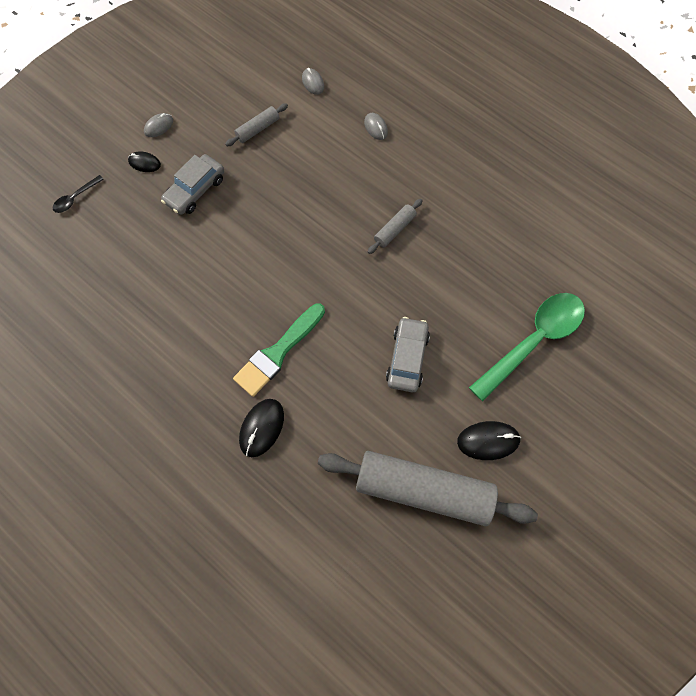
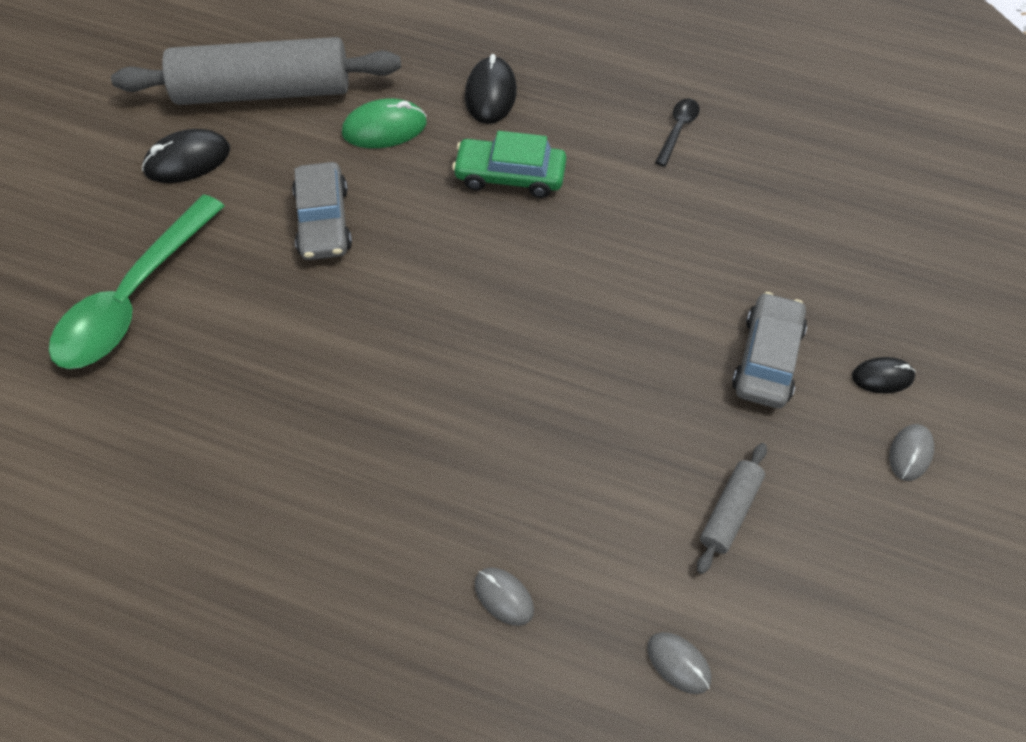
camera: 160 degrees right, 10 degrees down
black spoon [53,175,104,213] -> black spoon moved to [655,99,700,167]
green brush [233,303,325,397] -> green car [452,131,566,198]
grey rolling pin [368,199,423,254] -> none
none -> green mouse [342,99,427,148]

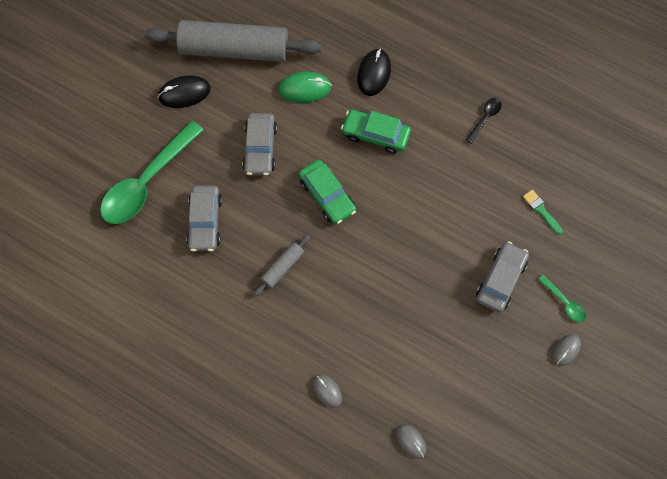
camera: 10 degrees right, 10 degrees up
grey rolling pin [697,443,767,574] -> grey rolling pin moved to [254,235,311,296]
black mouse [852,357,916,393] -> green spoon [538,275,587,322]
none -> grey car [186,185,222,251]
none -> green car [299,160,356,224]
none -> green brush [523,190,563,234]

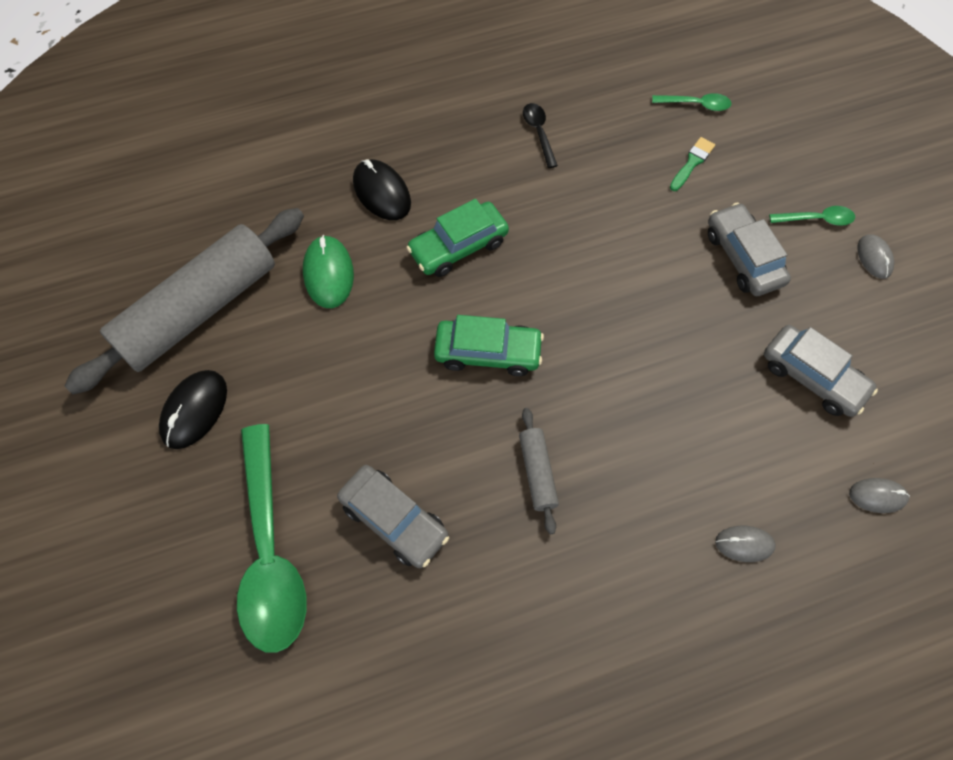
camera: 50 degrees left, 5 degrees down
grey car [242,113,277,176] -> grey car moved to [764,325,878,417]
green mouse [279,72,332,103] -> green mouse turned 45 degrees counterclockwise [303,235,354,308]
green brush [523,190,563,234] -> green brush turned 120 degrees clockwise [670,137,715,191]
none -> green spoon [652,93,732,111]

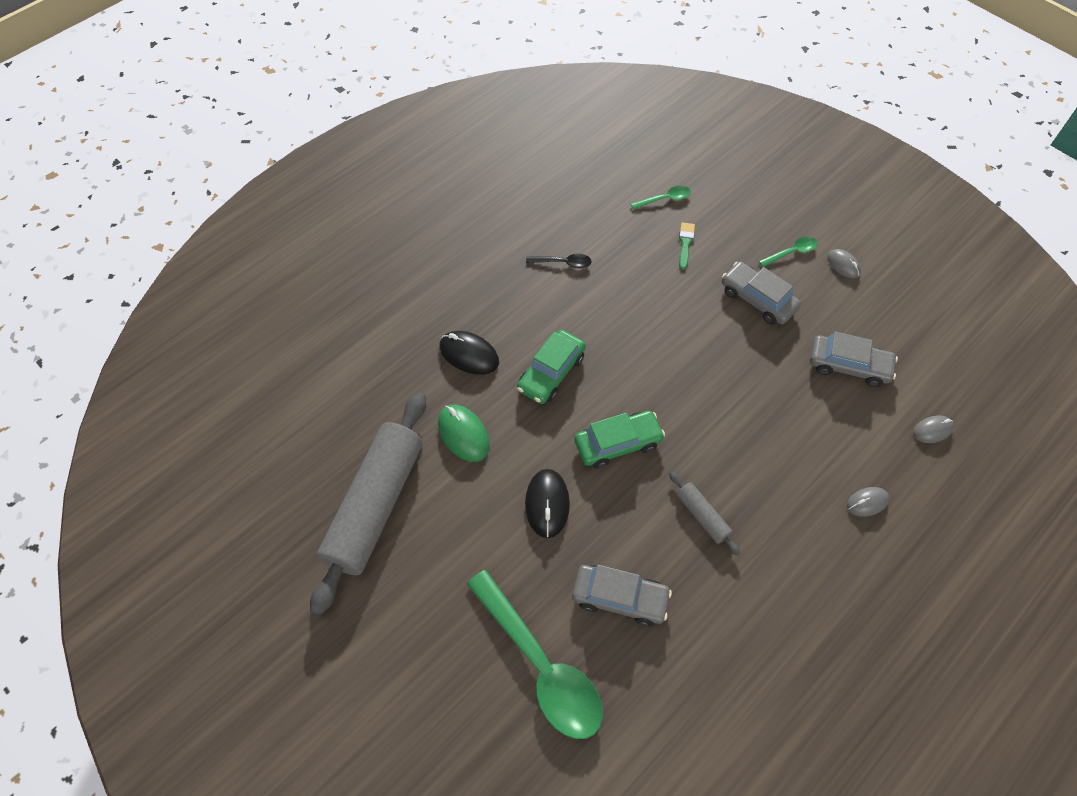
camera: 25 degrees left, 5 degrees down
black mouse [159,370,227,449] -> black mouse moved to [525,469,570,538]
black spoon [523,103,558,168] -> black spoon turned 135 degrees clockwise [526,254,592,269]

